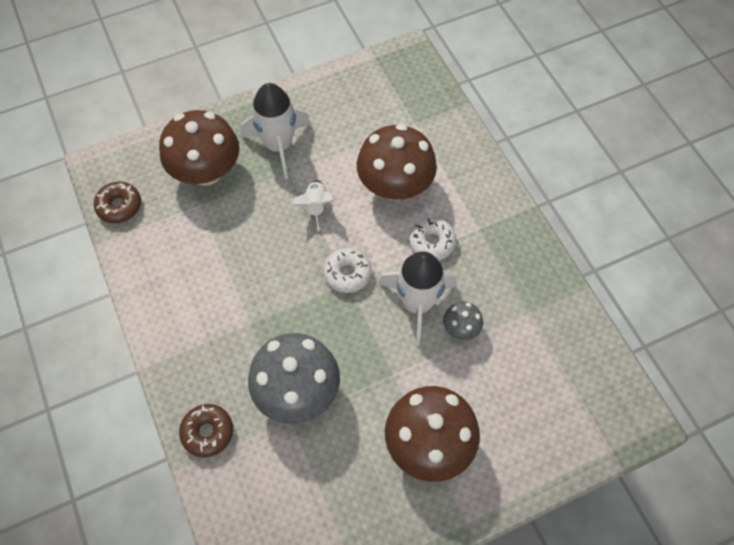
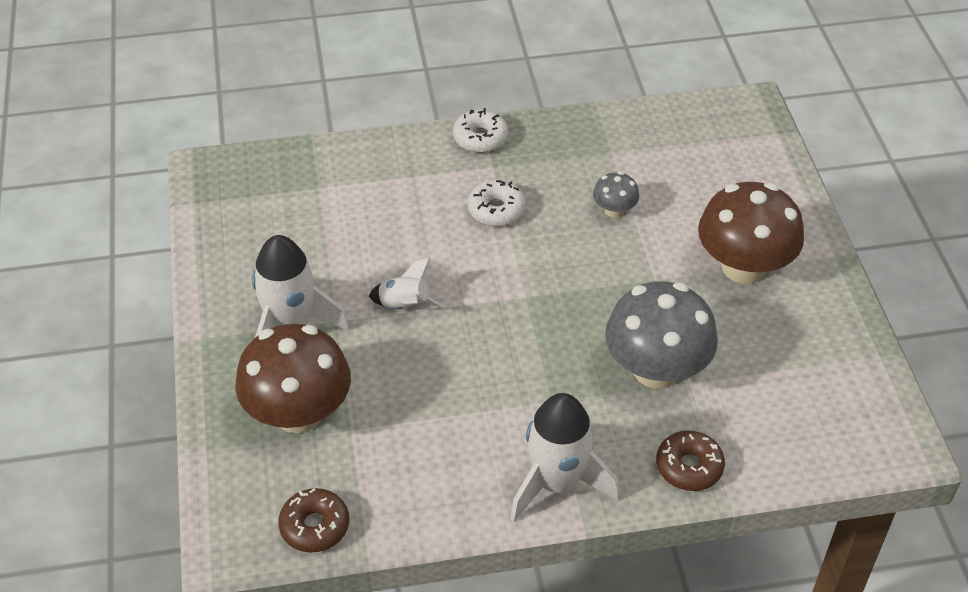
camera: 75 degrees left, 15 degrees down
white donut [323,248,371,293] -> white donut moved to [453,108,508,153]
brown mushroom [357,124,437,200] -> none
white rocket [378,251,457,346] -> white rocket moved to [510,393,619,522]

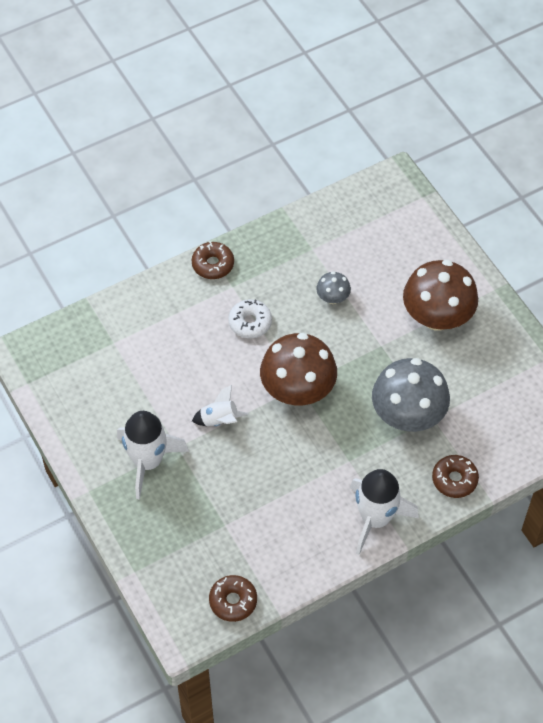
camera: 20 degrees left, 10 degrees up
brown mushroom [236,324,351,434] -> brown mushroom moved to [260,333,337,405]
white donut [453,108,508,153] -> brown donut [192,241,234,279]

